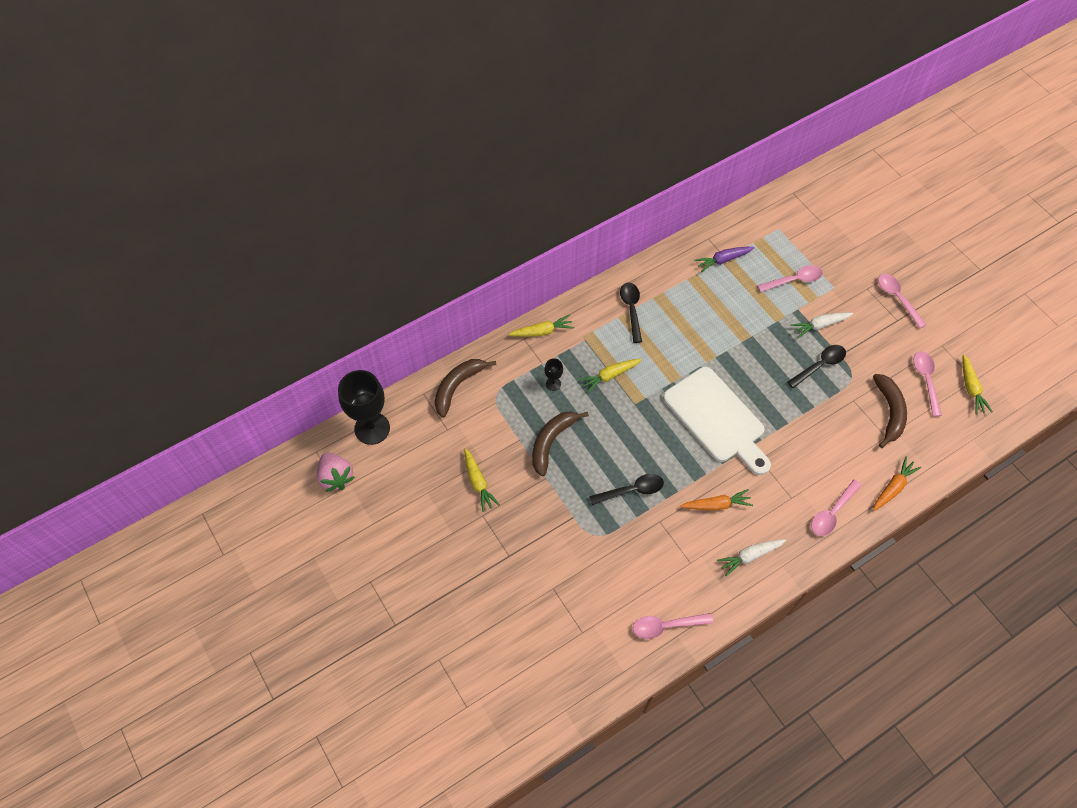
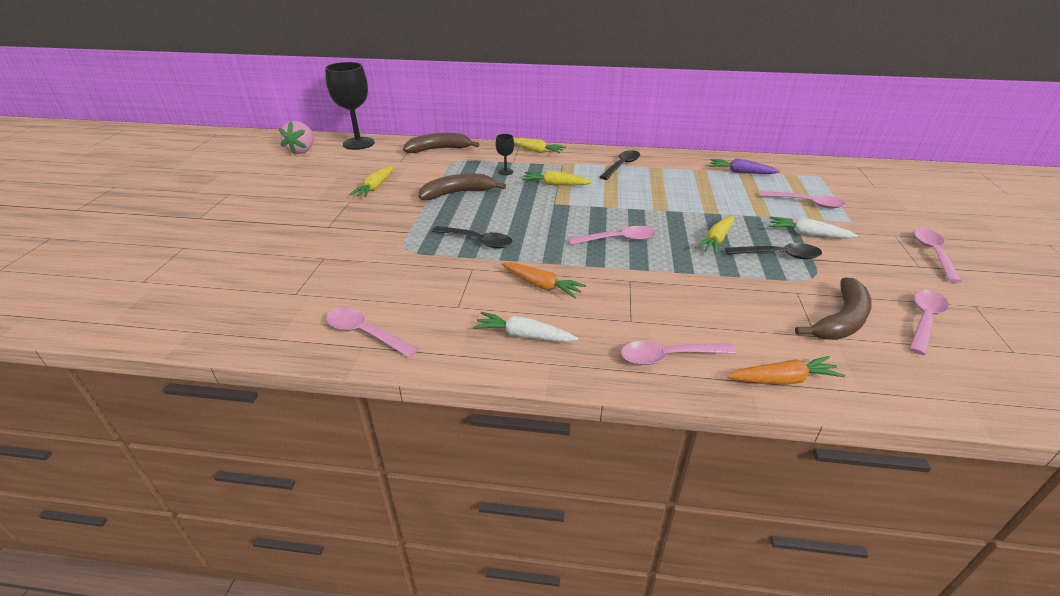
camera: 40 degrees right, 25 degrees down
white cutting board [663,367,771,475] -> pink spoon [569,226,656,245]
yellow carrot [962,354,993,414] -> yellow carrot moved to [695,215,734,254]

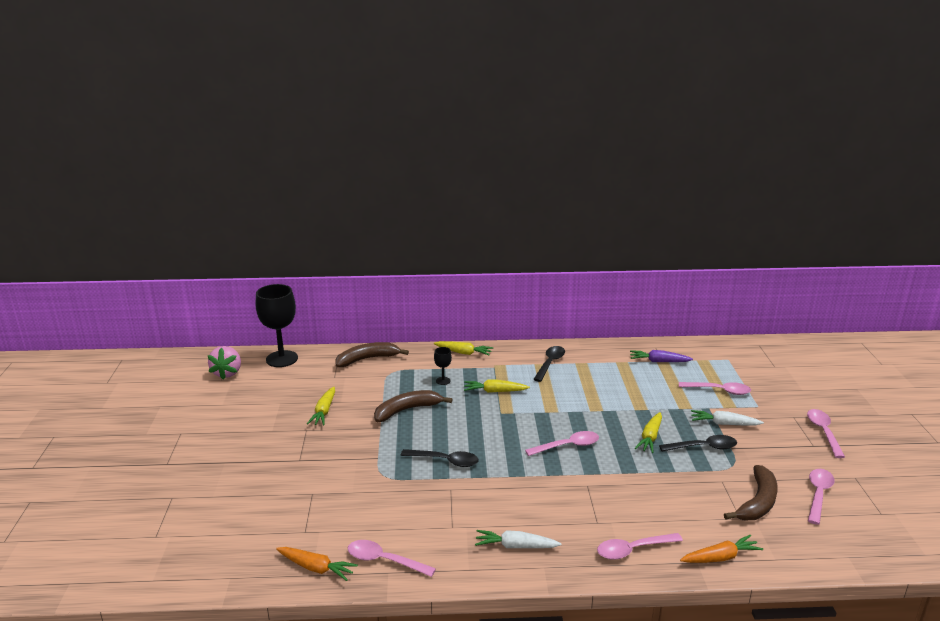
camera: 10 degrees left, 10 degrees down
orange carrot [501,262,586,298] -> orange carrot moved to [276,547,358,581]

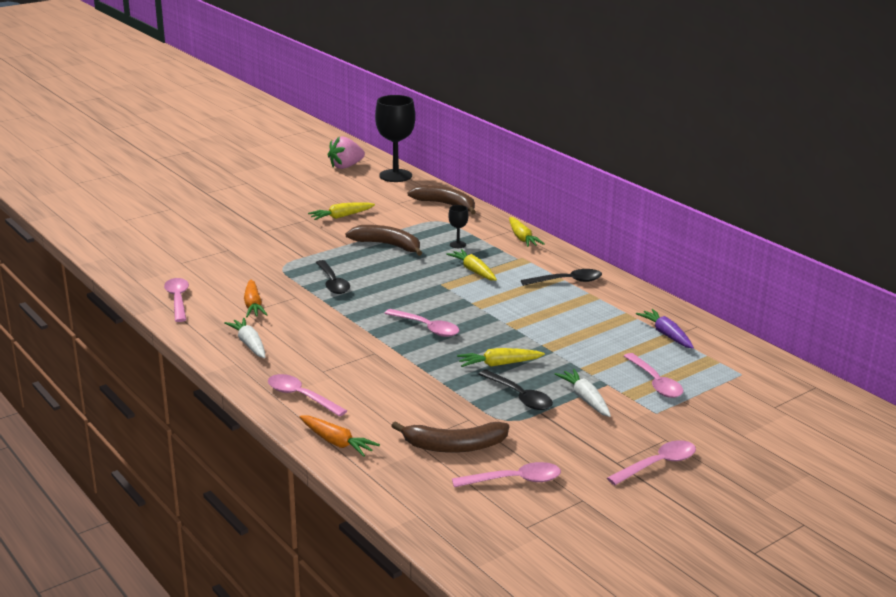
camera: 55 degrees right, 0 degrees up
orange carrot [276,547,358,581] -> orange carrot moved to [244,279,267,318]

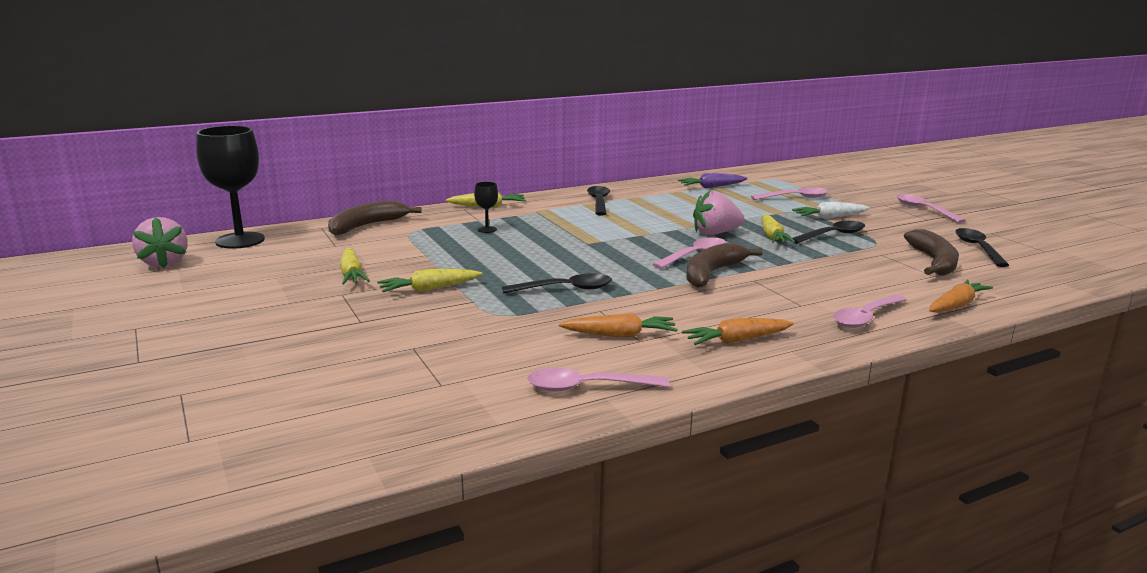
camera: 80 degrees left, 5 degrees down
white carrot [225,318,265,358] -> orange carrot [682,318,794,345]
brown banana [346,225,422,256] -> brown banana moved to [686,242,763,288]
yellow carrot [446,249,497,281] -> yellow carrot moved to [377,269,482,292]
pink spoon [452,462,561,487] -> black spoon [956,228,1009,267]
none -> pink strawberry [693,190,744,235]

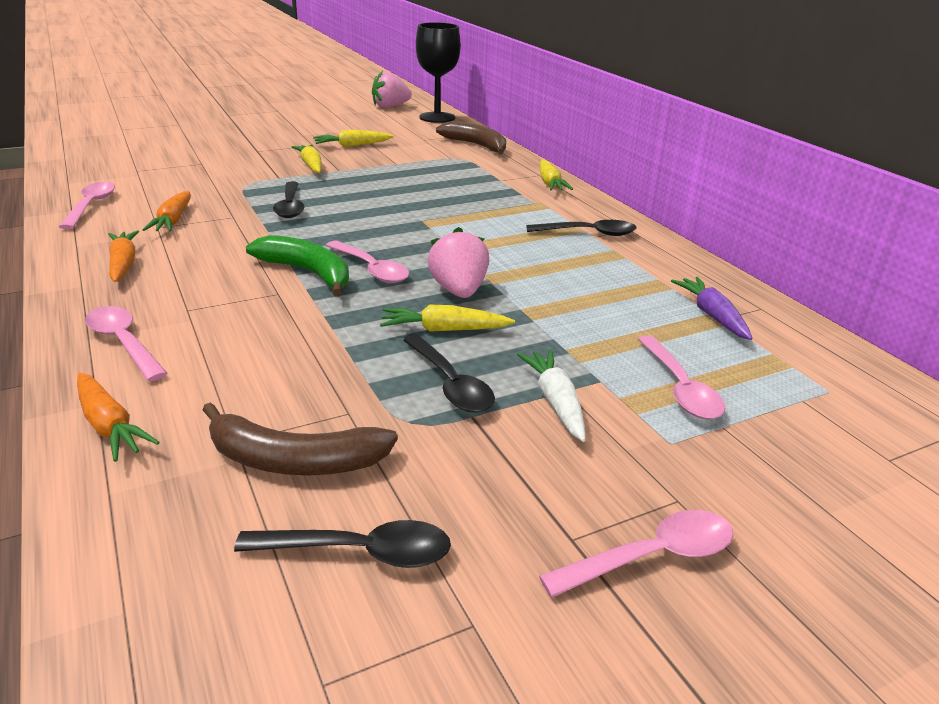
camera: 90 degrees right, 10 degrees up
black goblet [474,182,498,233] -> none
brown banana [686,242,763,288] -> green banana [246,235,349,297]

